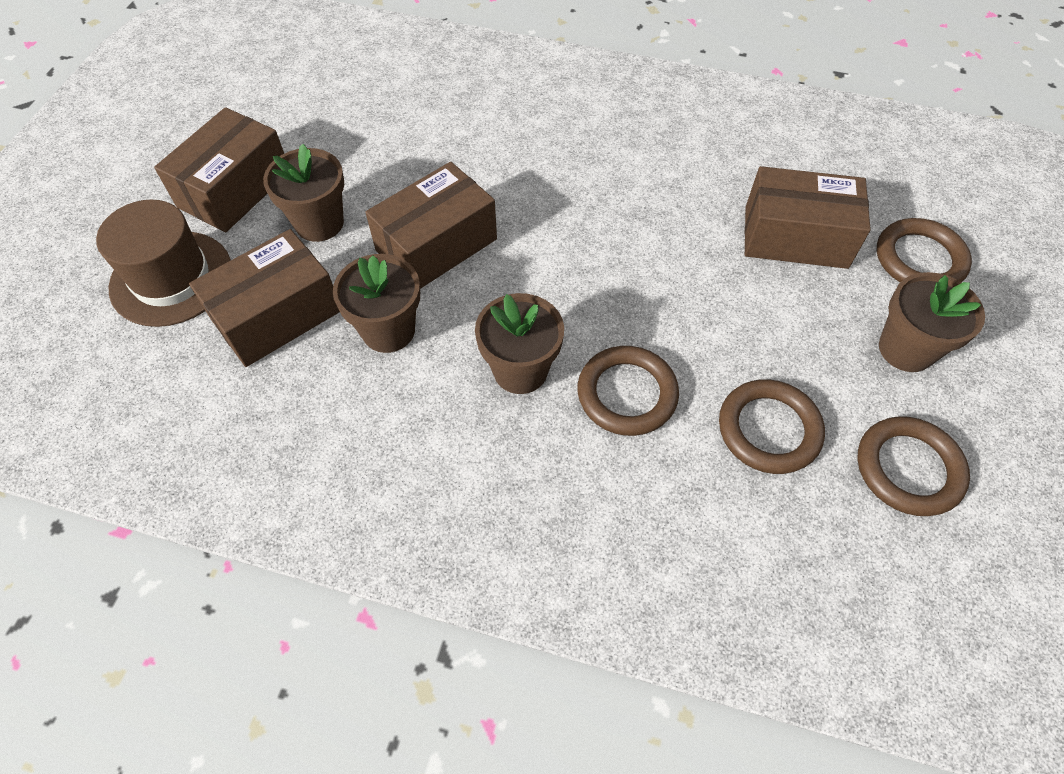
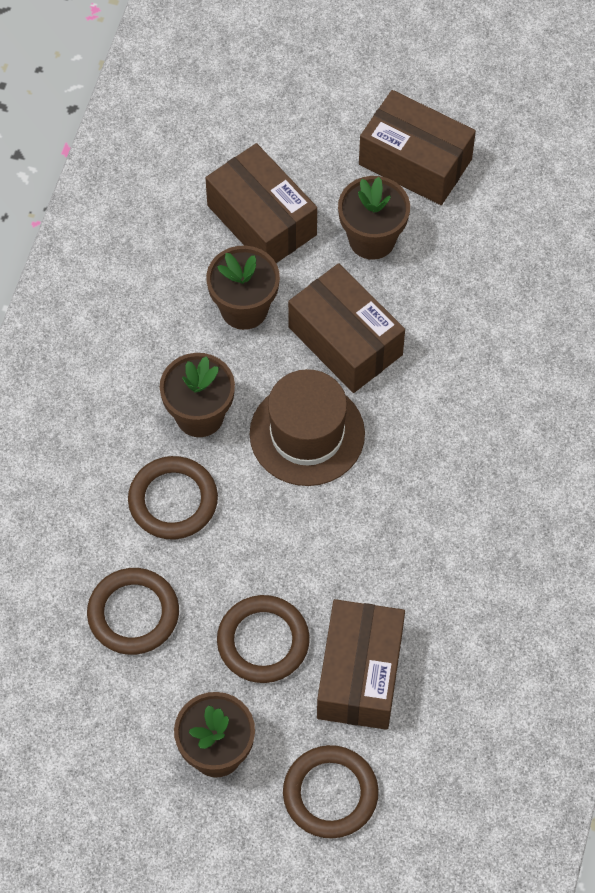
camera: 90 degrees right, 5 degrees up
brown hat [96,200,231,327] -> brown hat moved to [250,369,365,486]
brown ring [858,416,970,516] -> brown ring moved to [217,595,310,683]

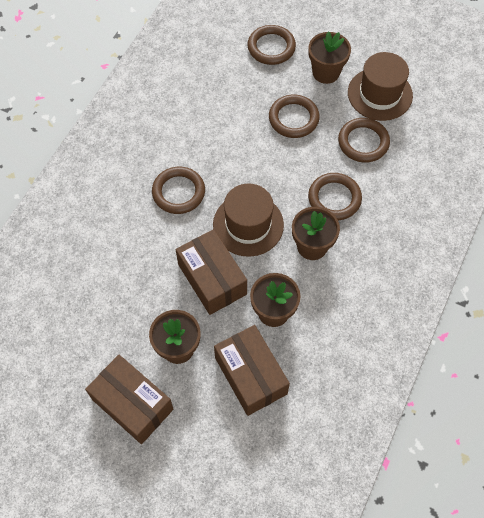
camera: 170 degrees left, 0 degrees up
brown box [317,599,405,730] -> none
none -> brown ring [152,167,205,214]
none -> brown hat [348,52,413,121]

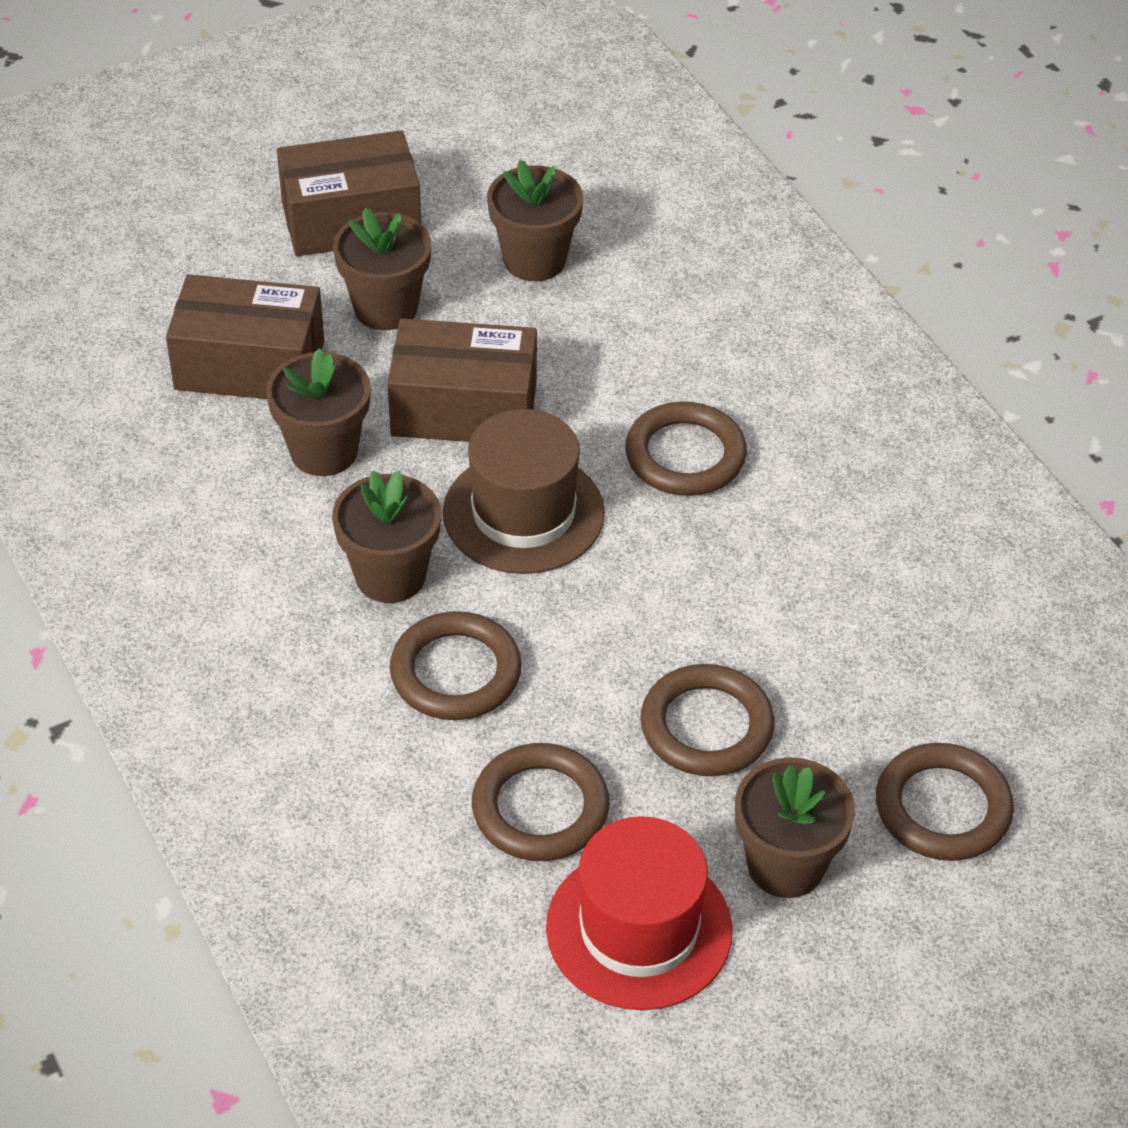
camera: 125 degrees right, 15 degrees down
brown hat [348,52,413,121] -> red hat [546,816,733,1010]
none -> brown flower pot [487,160,583,281]

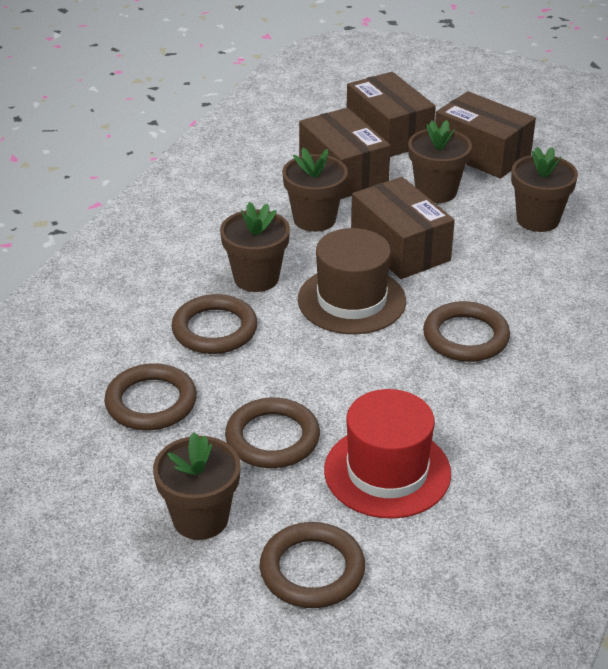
camera: 55 degrees right, 10 degrees down
red hat [546,816,733,1010] -> red hat moved to [324,389,451,519]
none -> brown box [347,72,436,157]

